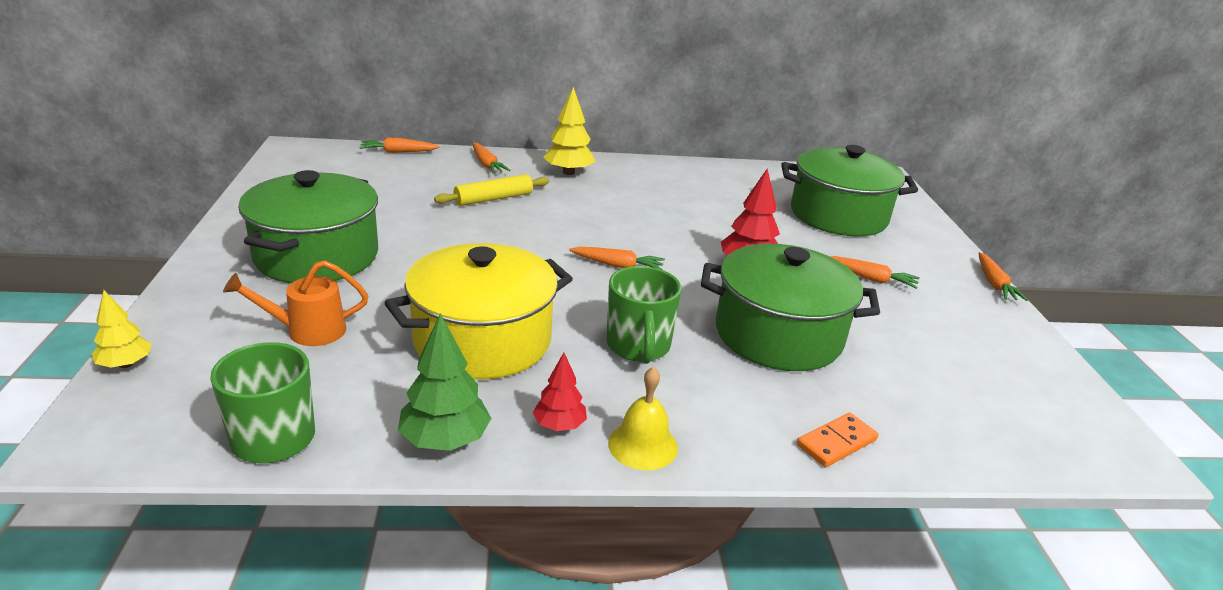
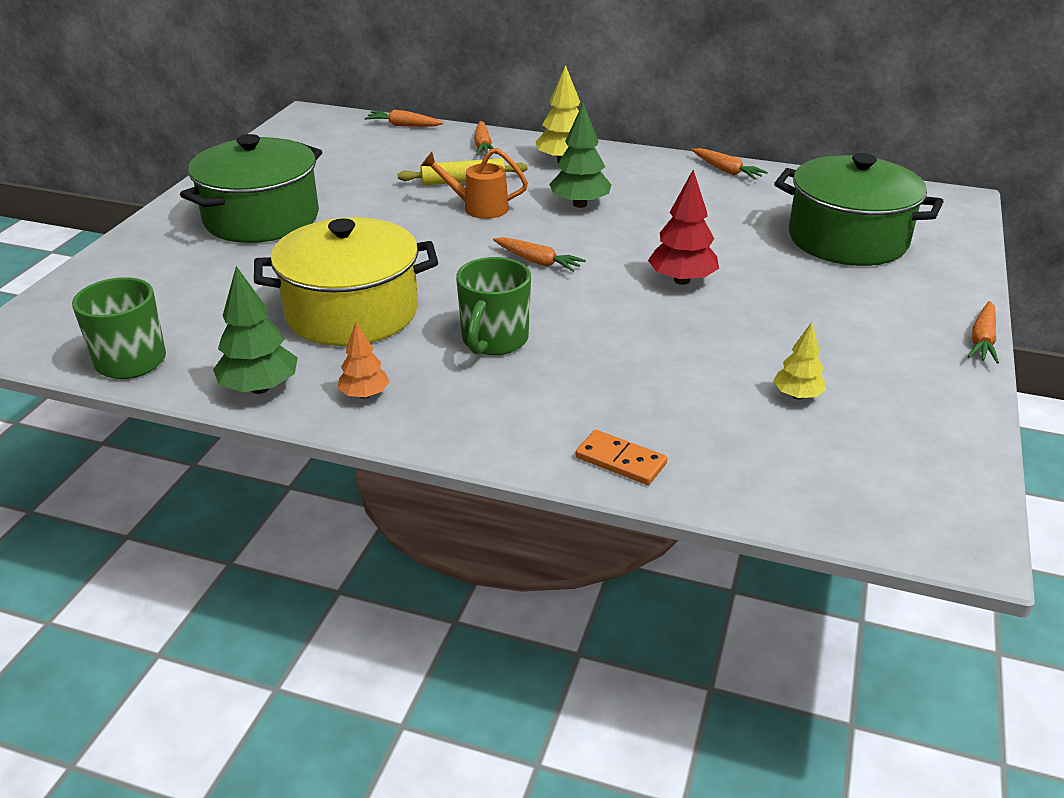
camera: 25 degrees right, 5 degrees up
yellow tree [92,290,152,368] -> yellow tree moved to [773,322,826,399]
orange watering can [223,260,368,346] -> orange watering can moved to [421,148,528,219]
red tree [533,353,587,431] -> orange tree [338,322,390,399]
yellow bell [608,367,678,470] -> none
green pot [701,244,880,371] -> none
orange domino [797,413,878,467] -> orange domino turned 45 degrees clockwise [575,430,667,485]
orange carrot [830,256,920,289] -> orange carrot moved to [692,148,768,179]
none -> green tree [549,103,611,208]

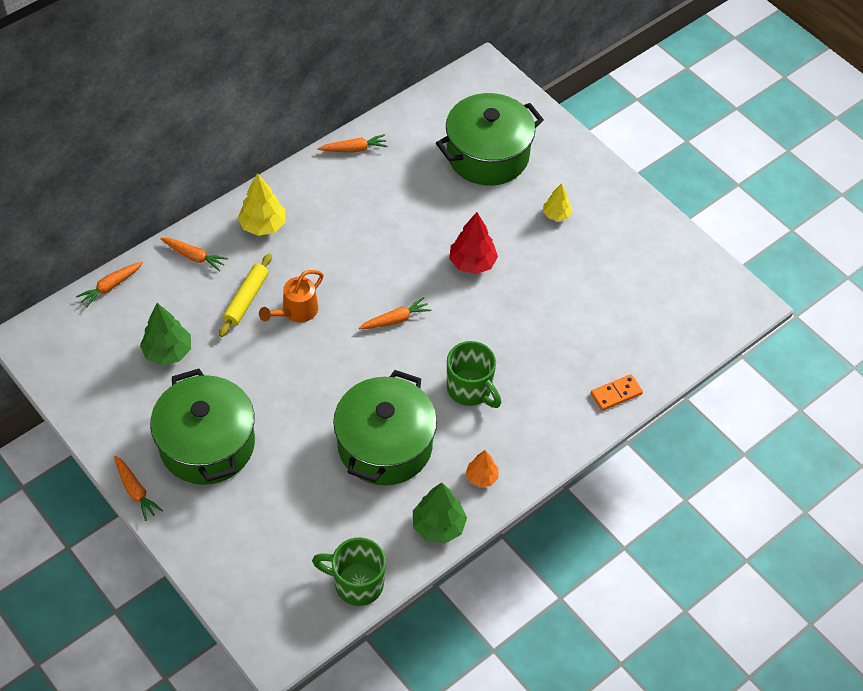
camera: 60 degrees left, 20 degrees up
yellow pot [254,217,438,346] -> green pot [333,370,437,485]
green tree [549,103,611,208] -> green tree moved to [140,303,191,365]
yellow tree [773,322,826,399] -> yellow tree moved to [543,183,572,221]
orange carrot [967,301,999,364] -> orange carrot moved to [114,456,163,521]

